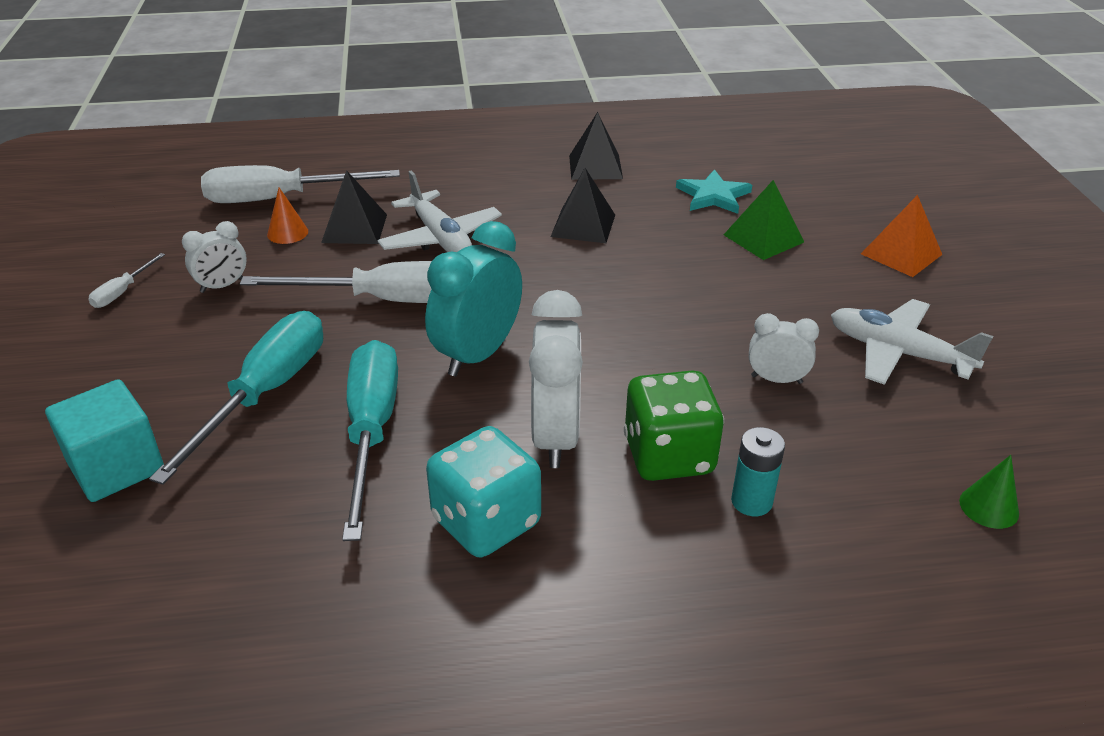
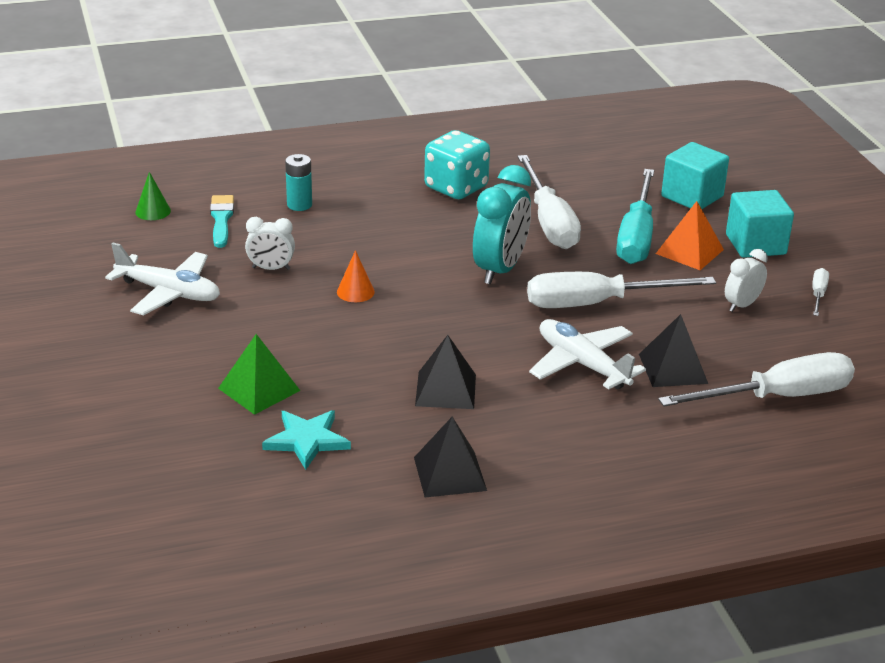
camera: 170 degrees right, 5 degrees down
orange cone [267,187,308,244] -> orange cone moved to [337,250,375,302]
turquoise screwdriver [342,340,398,541] -> white screwdriver [517,155,581,249]
white clock [529,290,583,468] -> none
green dice [624,370,724,481] -> none
orange pyramid [861,195,942,277] -> orange pyramid moved to [656,201,724,270]
none -> turquoise brush [210,195,234,248]
none -> turquoise cube [726,190,794,258]

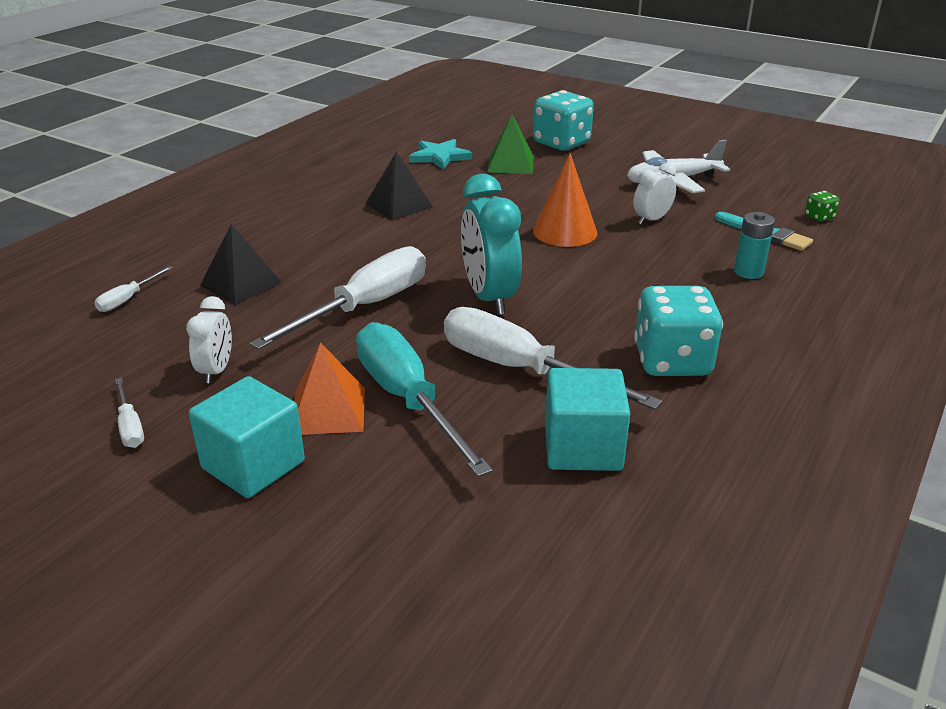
camera: 140 degrees right, 0 degrees up
green cone [135,172,171,220] -> green dice [805,191,840,222]
orange cone [337,250,375,302] -> orange cone [533,153,597,247], size x1.74
black pyramid [414,417,487,497] -> none
white plane [529,319,646,390] -> none
white screwdriver [658,352,855,407] -> white screwdriver [94,266,173,312], size x0.44
turquoise cube [661,142,729,209] -> turquoise cube moved to [545,368,630,471]
none -> turquoise dice [533,90,594,150]

